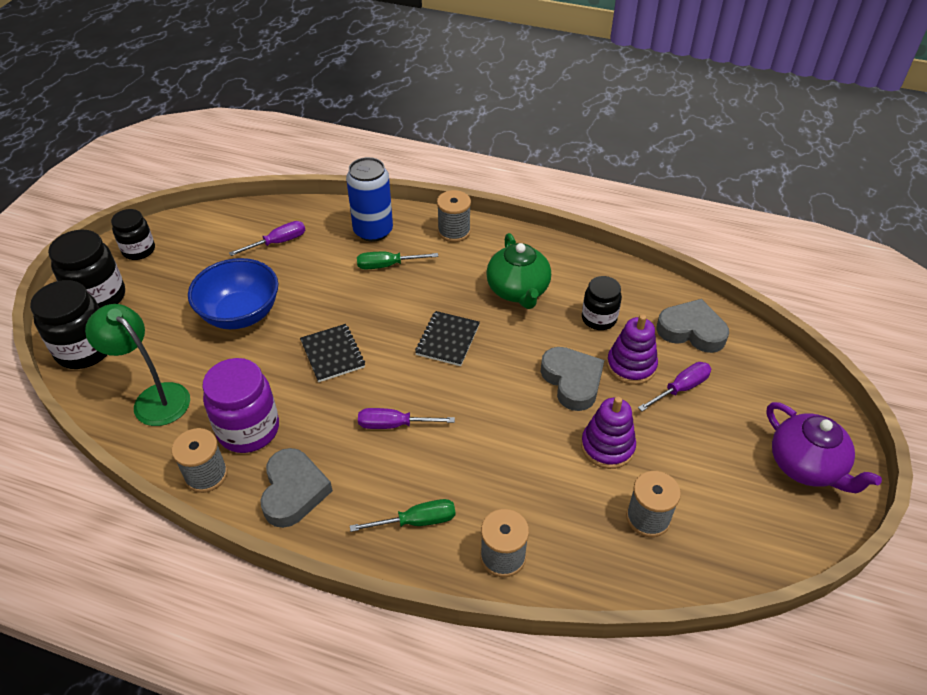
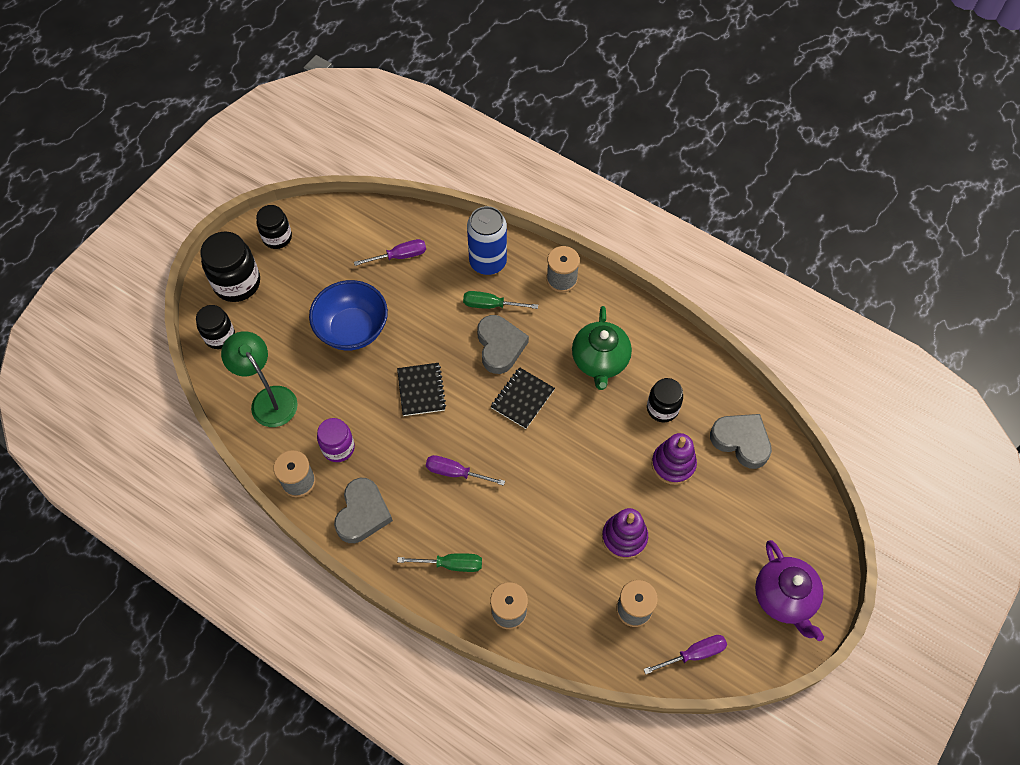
camera: 15 degrees right, 15 degrees up
black jar [30,280,107,369] -> black jar [196,305,235,349], size x0.64
purple jar [203,358,279,453] -> purple jar [317,418,355,462], size x0.64
grey heart [540,347,604,411] -> grey heart moved to [477,315,529,374]
purple screwdriver [638,362,711,411] -> purple screwdriver moved to [644,635,727,674]

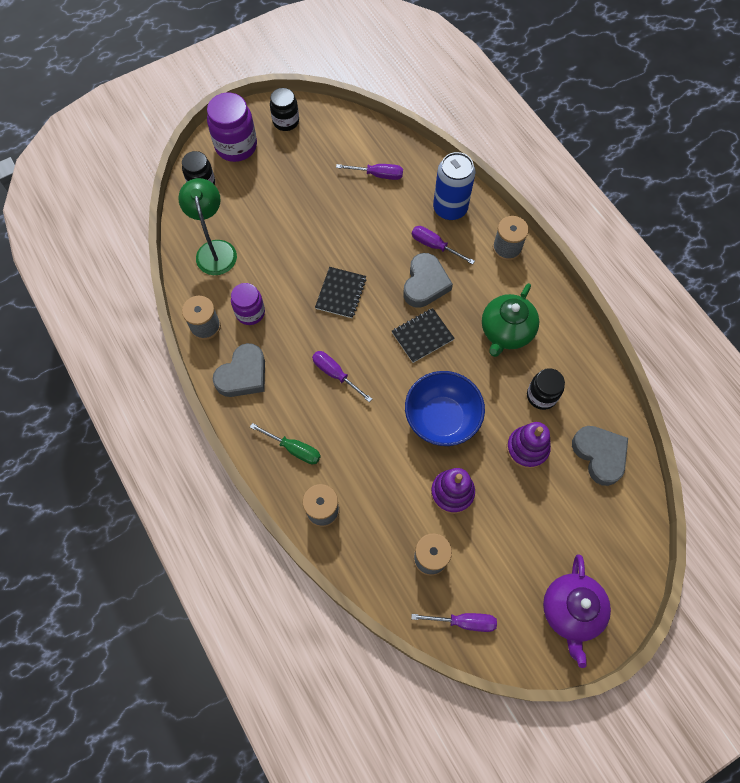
camera: 25 degrees right, 5 degrees up
black jar [200,231,260,302] -> purple jar [207,93,257,162]
blue bowl [309,280,388,350] -> blue bowl moved to [405,371,485,446]
green screwdriver [463,291,538,309] -> purple screwdriver [412,226,475,265]

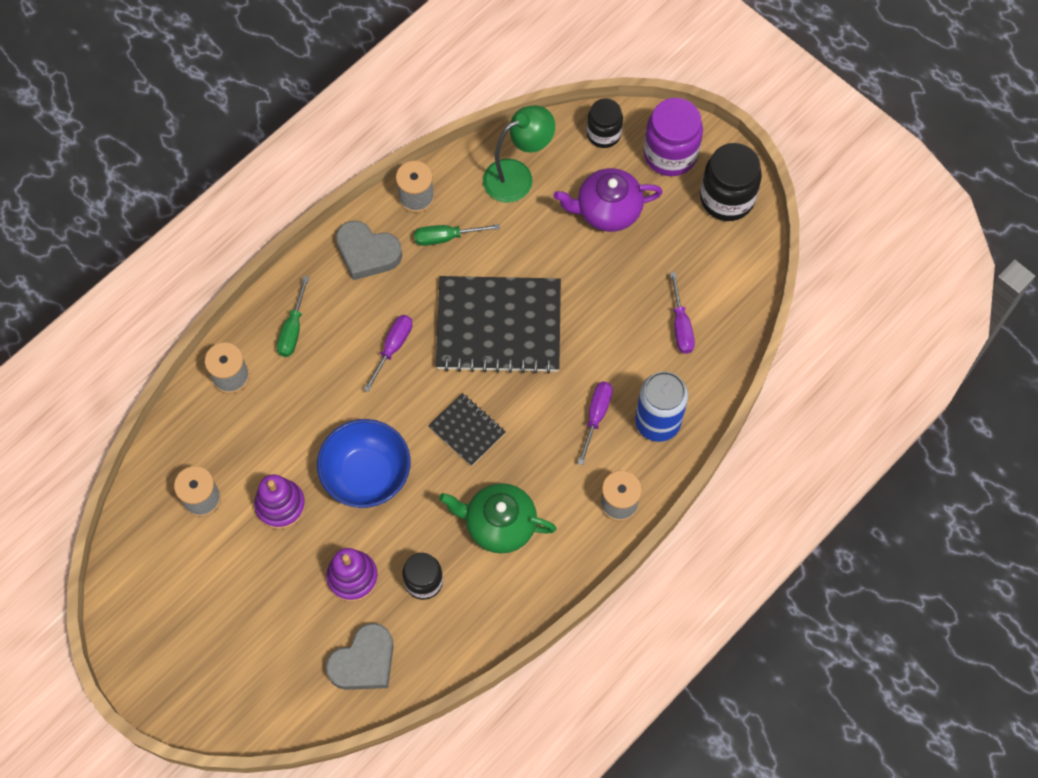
camera: 75 degrees right, 0 degrees up
purple jar [231,283,265,325] -> green screwdriver [414,224,500,246]
black jar [270,88,299,131] -> black jar [700,143,762,221], size x1.57
black notebook [315,267,367,318] -> black notebook [436,276,561,374], size x2.06
grey heart [403,253,453,308] -> none
purple screwdriver [411,613,497,632] -> none
purple teapot [543,554,611,668] -> purple teapot moved to [554,168,663,232]

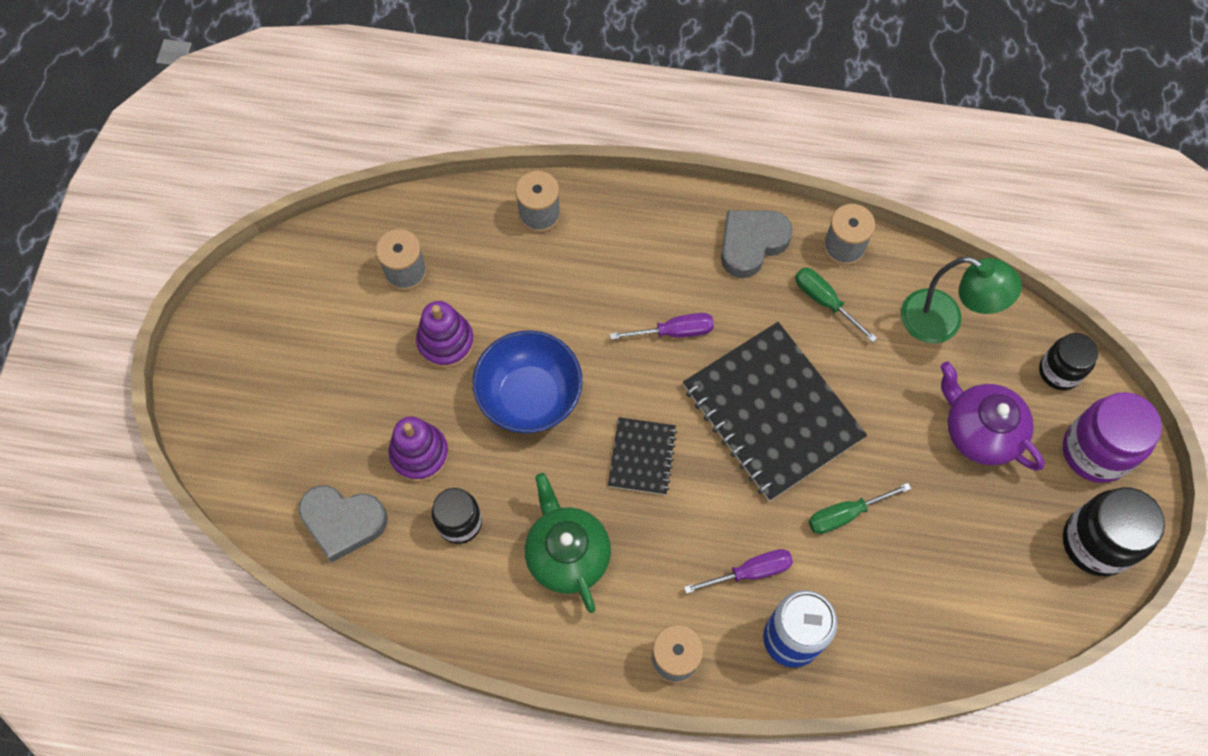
camera: 55 degrees right, 0 degrees up
green screwdriver [277,276,309,357] -> green screwdriver moved to [809,483,911,534]
grey heart [336,220,402,280] -> grey heart turned 60 degrees clockwise [721,210,793,278]
purple screwdriver [670,272,695,354] -> none

